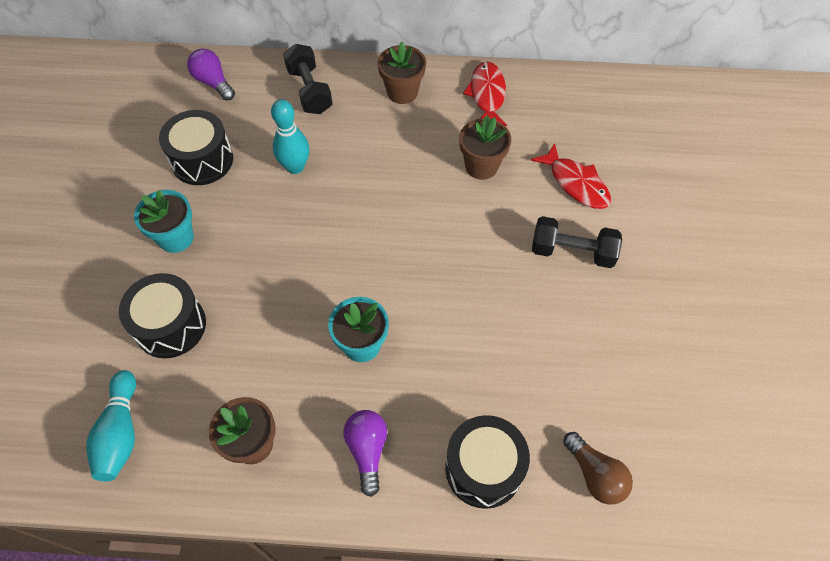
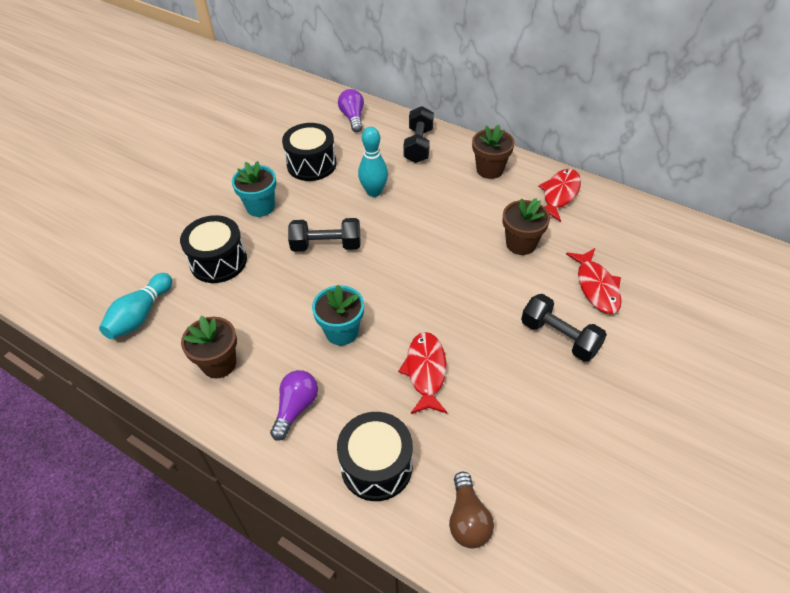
camera: 30 degrees right, 10 degrees down
none -> black dumbbell [288,218,361,252]
none -> red fish [398,332,448,414]

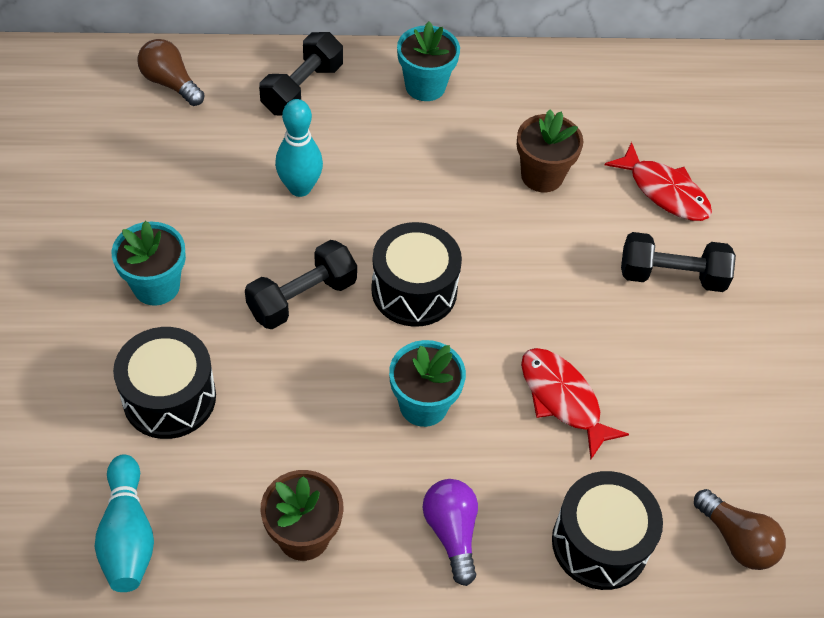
camera: 40 degrees left, 5 degrees up
black drum [282,123,336,181] -> black drum moved to [371,222,462,327]
purple light bulb [338,89,364,132] -> brown light bulb [137,39,205,106]
black dumbbell [403,106,434,163] -> black dumbbell turned 60 degrees clockwise [259,32,343,116]
brown flower pot [472,124,515,179] -> turquoise flower pot [397,22,460,101]
red fish [538,169,581,222] -> none

